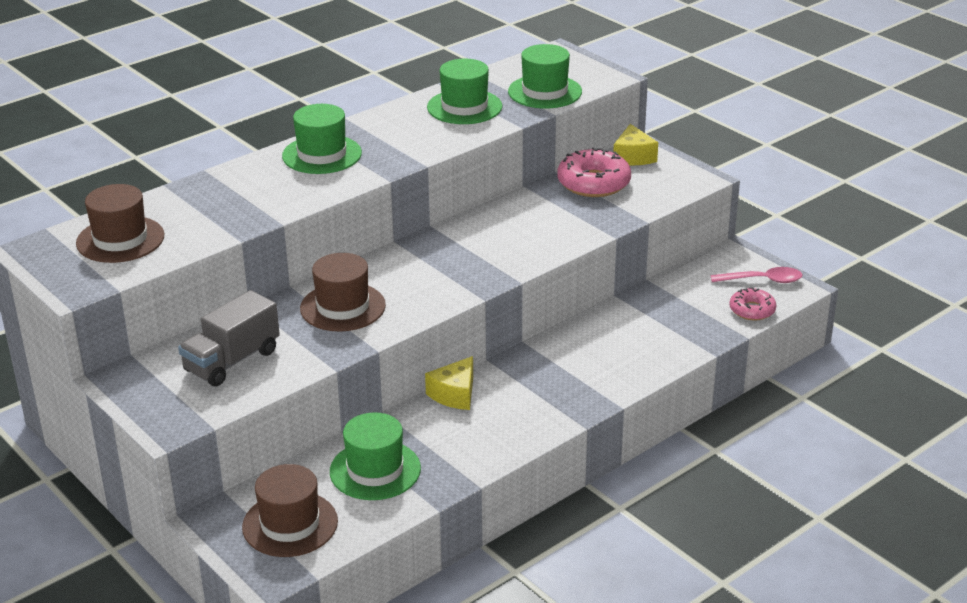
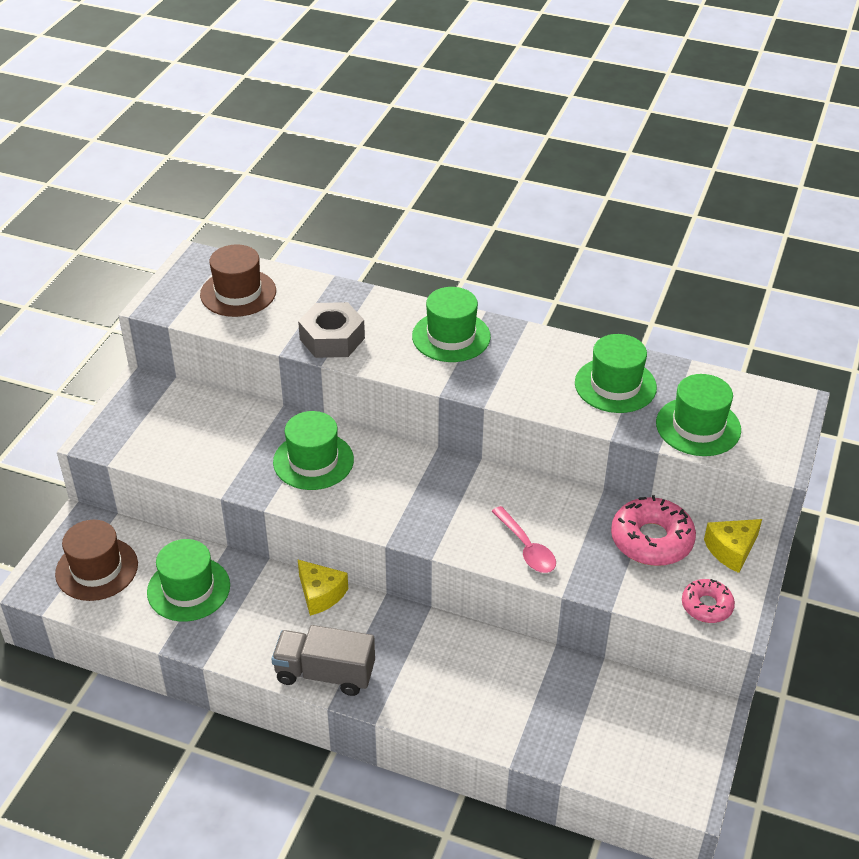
camera: 60 degrees right, 10 degrees up
grey truck [178,290,280,386] -> grey truck moved to [271,625,375,696]
brown hat [300,253,386,331] -> green hat [273,411,354,490]
yellow cheese [425,356,473,410] -> yellow cheese turned 135 degrees counterclockwise [298,560,348,616]
pink spoon [711,267,803,283] -> pink spoon moved to [492,506,556,573]
pink donut [729,287,776,321] -> pink donut moved to [682,579,735,623]
none -> grey nut [298,302,365,358]

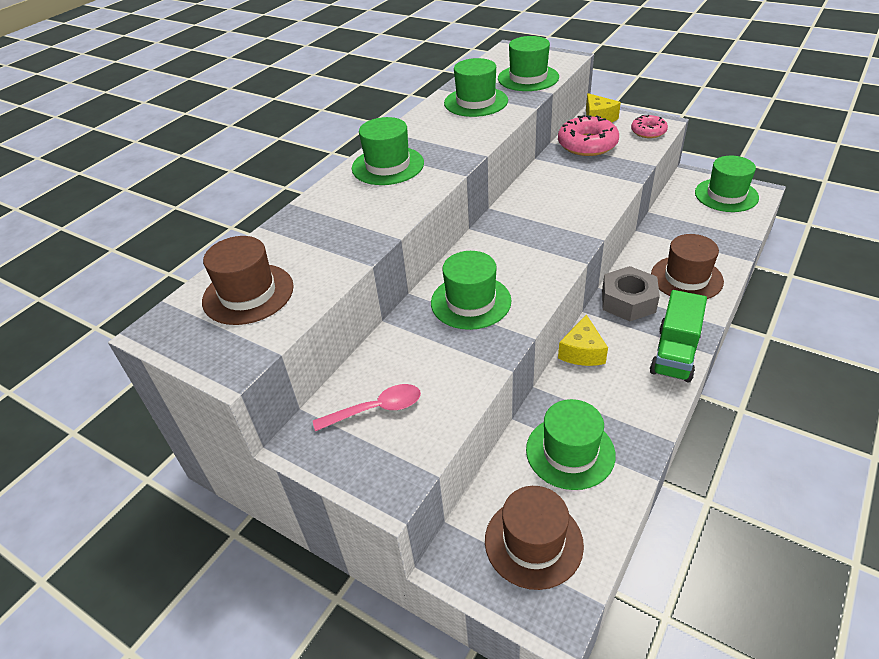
camera: 75 degrees left, 0 degrees up
grey truck [271,625,375,696] -> green truck [650,290,707,383]
grey nut [298,302,365,358] -> grey nut moved to [602,266,660,321]
yellow cheese [298,560,348,616] -> yellow cheese turned 135 degrees clockwise [558,314,608,366]
pink spoon [492,506,556,573] -> pink spoon moved to [313,384,421,431]
none -> brown hat [651,234,724,299]
none -> green hat [695,156,759,212]

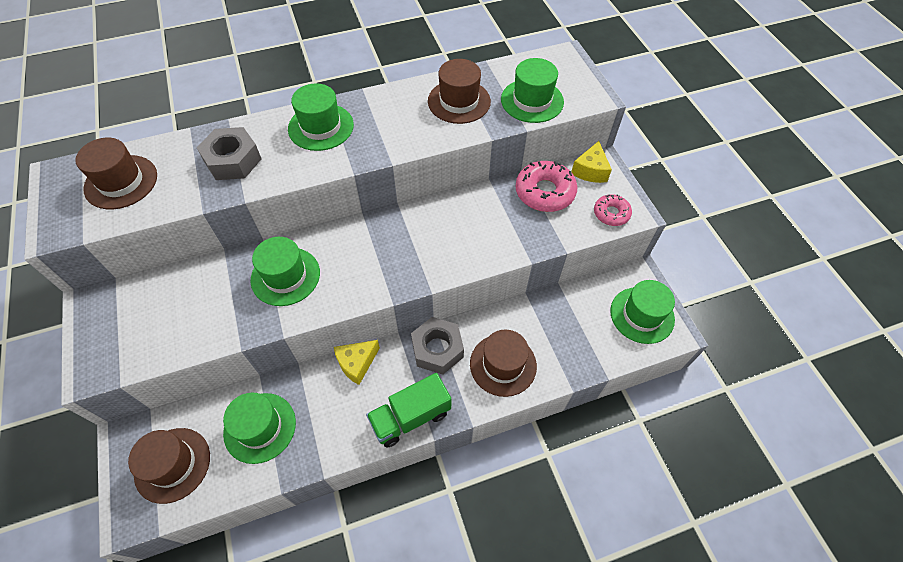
camera: 35 degrees right, 15 degrees up
pink spoon [313,384,421,431] -> none
green hat [444,58,508,117] -> brown hat [428,59,491,124]
none -> grey nut [197,127,262,180]

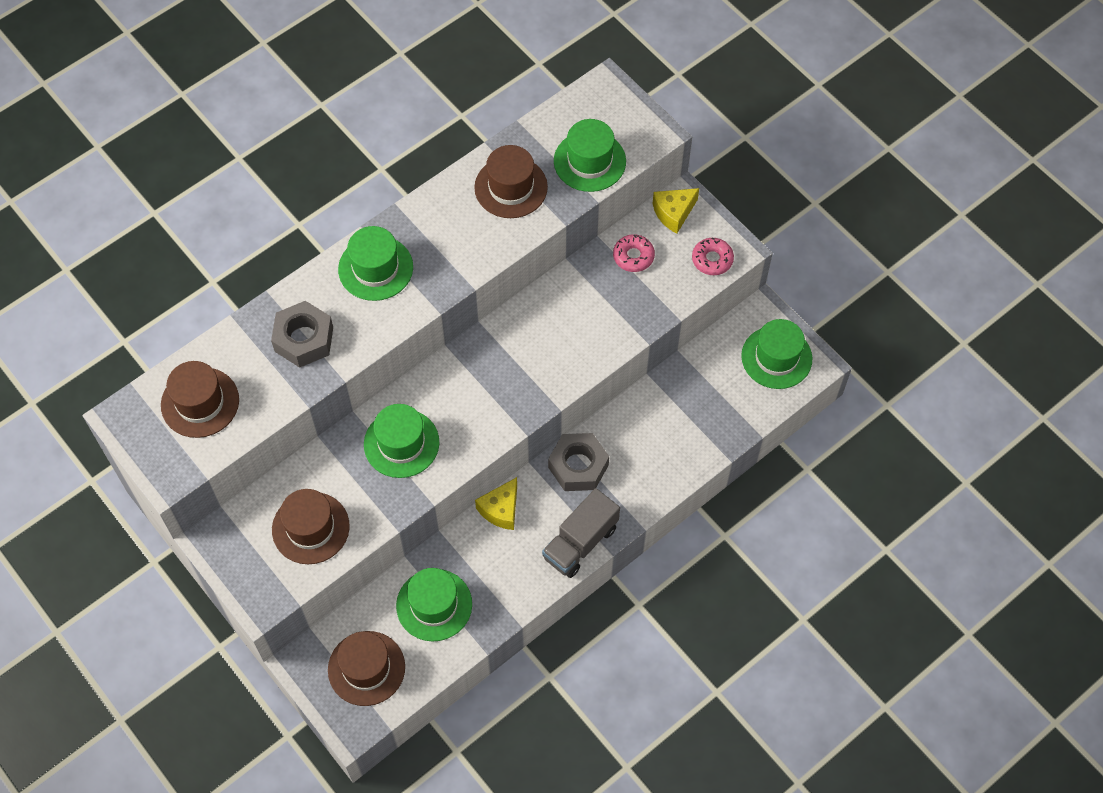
camera: 20 degrees left, 5 degrees up
green truck [366,373,451,448] -> grey truck [542,488,620,578]
brown hat [470,330,537,397] -> brown hat moved to [272,489,350,564]
pink donut [515,161,577,212] -> pink donut [613,234,655,272], size x0.60
yellow cheese [571,141,612,183] -> yellow cheese turned 60 degrees clockwise [653,188,699,234]

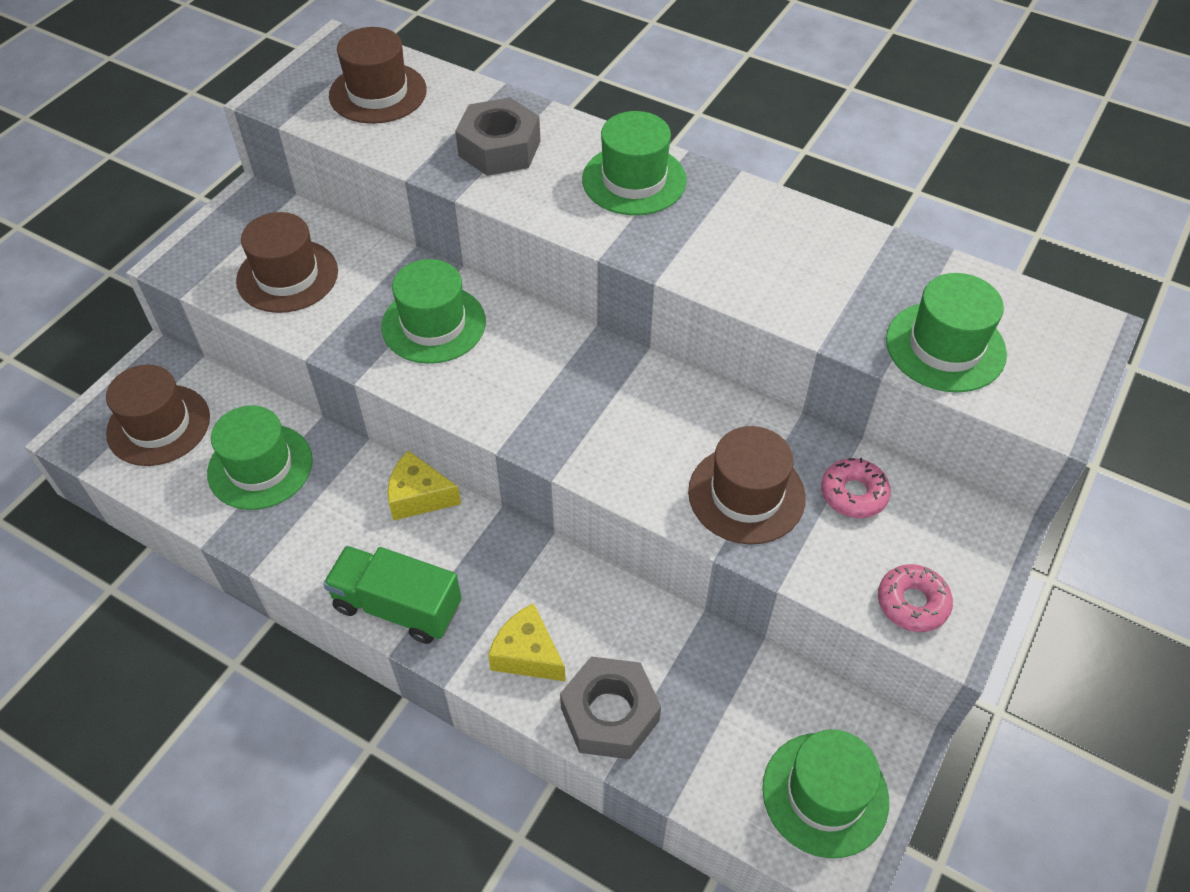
camera: 70 degrees right, 10 degrees down
brown hat [474,145,548,218] -> brown hat moved to [688,426,806,544]
grey truck [542,488,620,578] -> green truck [323,546,462,644]
grey nut [548,433,609,491] -> grey nut moved to [560,656,661,759]
yellow cheese [653,188,699,234] -> yellow cheese moved to [488,603,566,681]

